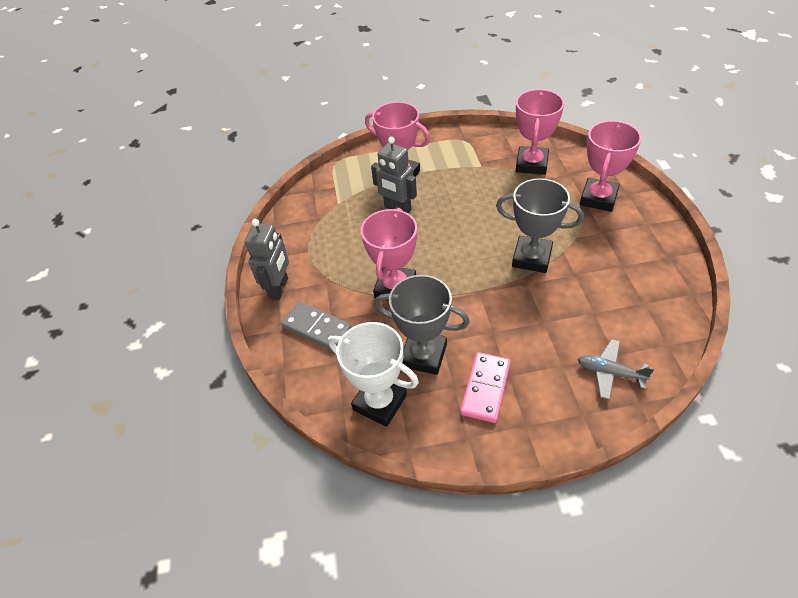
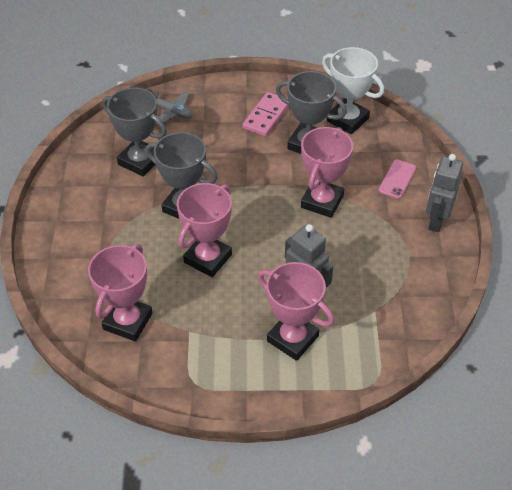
camera: 175 degrees left, 0 degrees up
grey domino [281,302,352,350] -> pink phone [378,159,416,199]
pink trophy [580,121,641,212] -> pink trophy moved to [177,183,232,277]
none -> grey trophy [102,87,167,177]

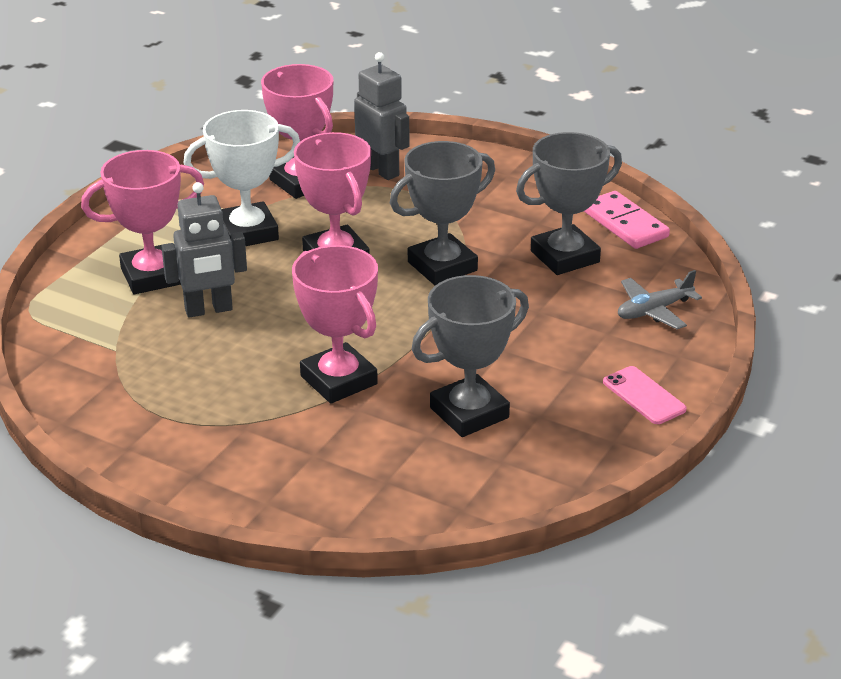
camera: 120 degrees right, 15 degrees down
pink domino [242,92,289,136] -> pink domino moved to [584,191,670,249]
white trophy [322,47,384,134] -> white trophy moved to [184,110,300,246]
pink phone [378,159,416,199] -> pink phone moved to [603,366,687,424]
grey robot [426,154,463,232] -> grey robot moved to [354,52,409,180]

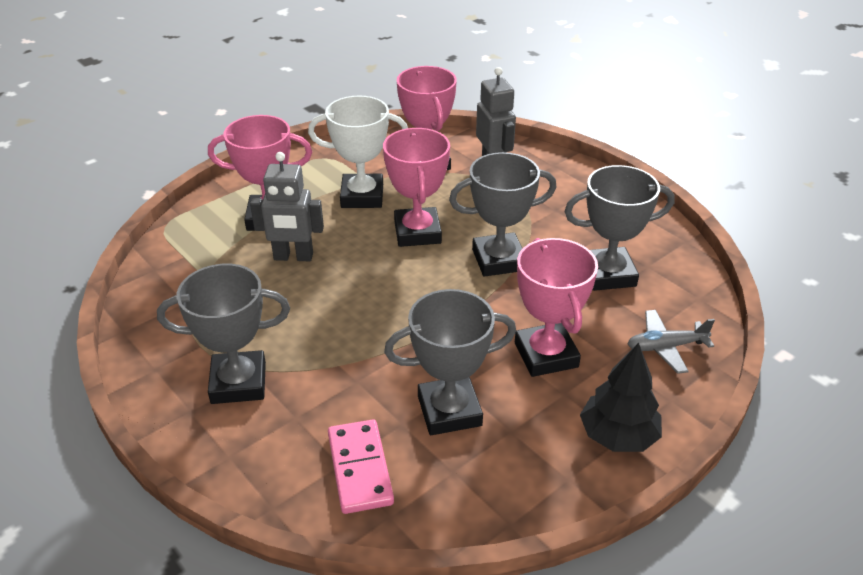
camera: 20 degrees right, 5 degrees up
pink trophy [292,245,378,403] -> pink trophy moved to [515,238,598,377]
pink domino [584,191,670,249] -> pink domino moved to [328,419,394,514]
pink phone [603,366,687,424] -> black tree [580,343,662,452]
none -> grey trophy [157,264,290,404]

